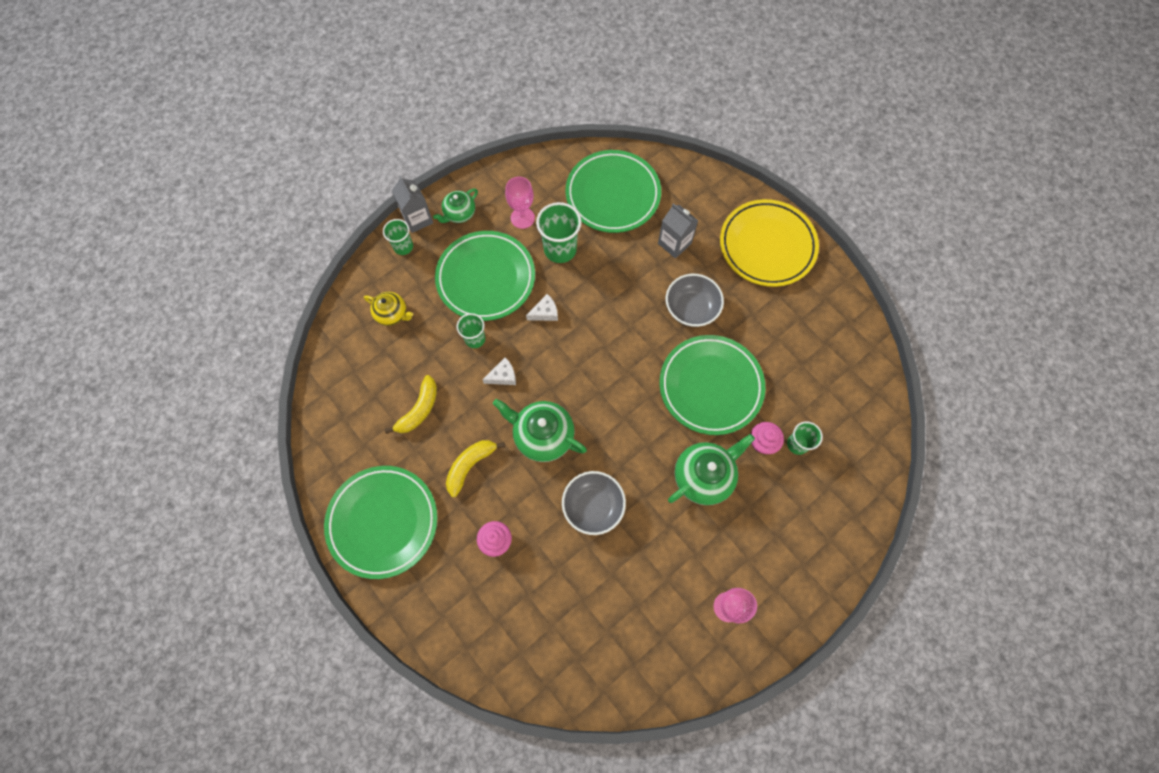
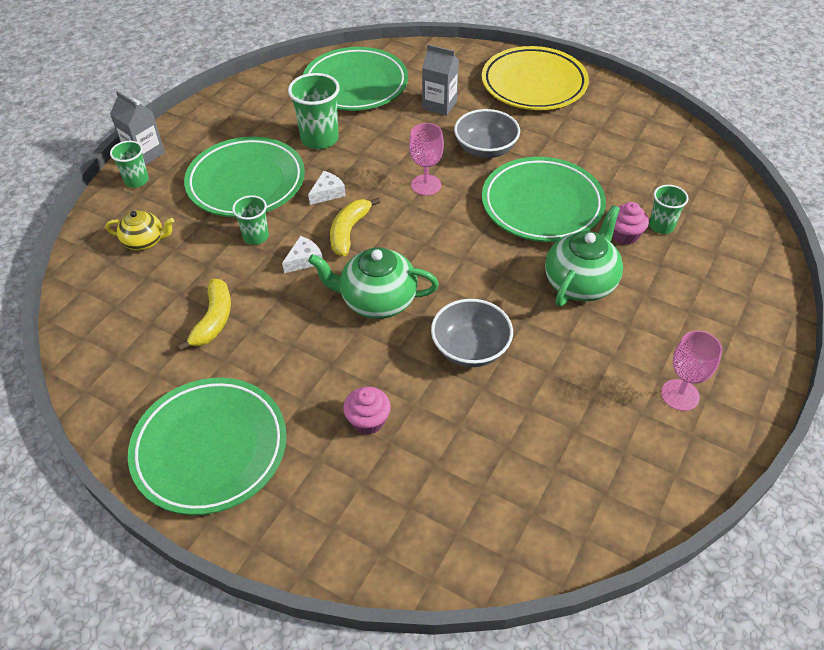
camera: 20 degrees left, 20 degrees down
green teapot [433,189,478,223] -> none
yellow banana [446,440,505,497] -> yellow banana moved to [330,198,380,256]
pink goblet [505,177,535,229] -> pink goblet moved to [409,123,444,196]

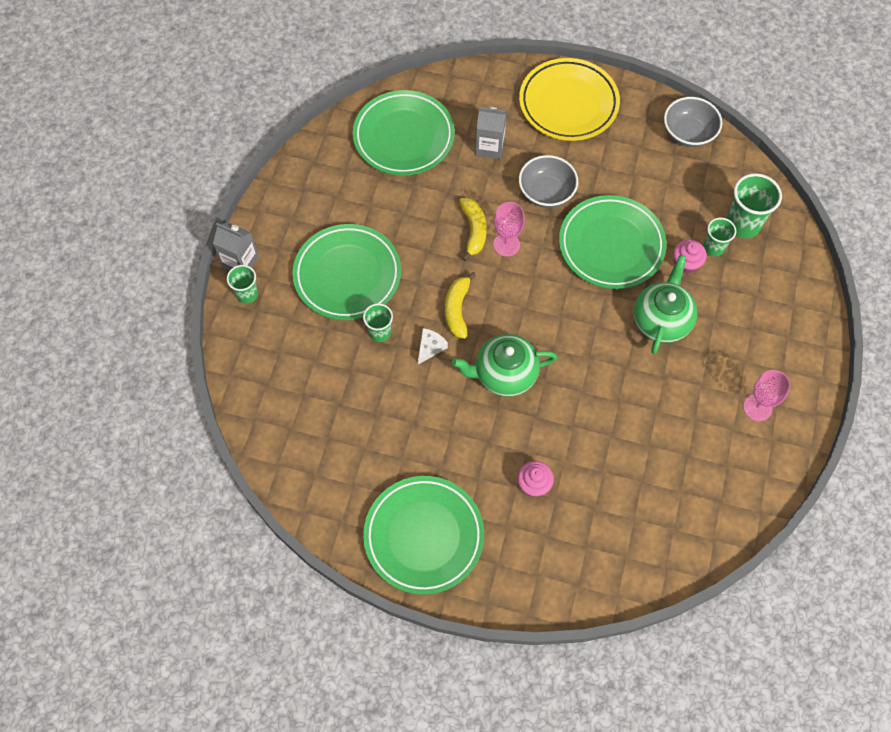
camera: 15 degrees left, 15 degrees up
yellow teapot [105,210,174,251] -> none
yellow banana [177,279,231,352] -> yellow banana moved to [459,198,487,261]
green cup [288,73,340,149] -> green cup moved to [726,173,782,238]
white cheese [308,171,346,205] -> none
grey bowl [431,299,513,367] -> grey bowl moved to [664,97,722,147]

